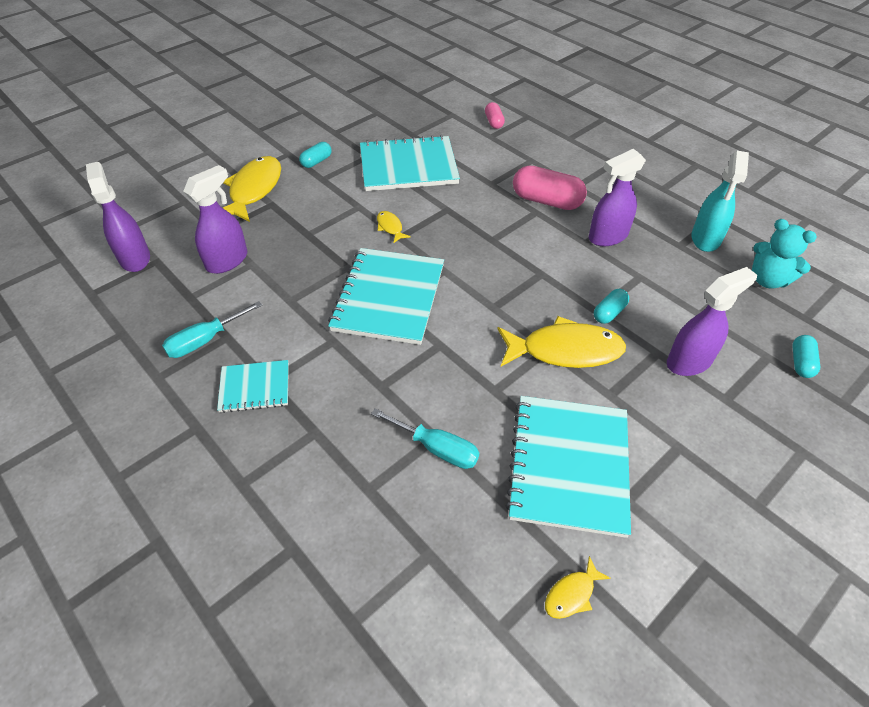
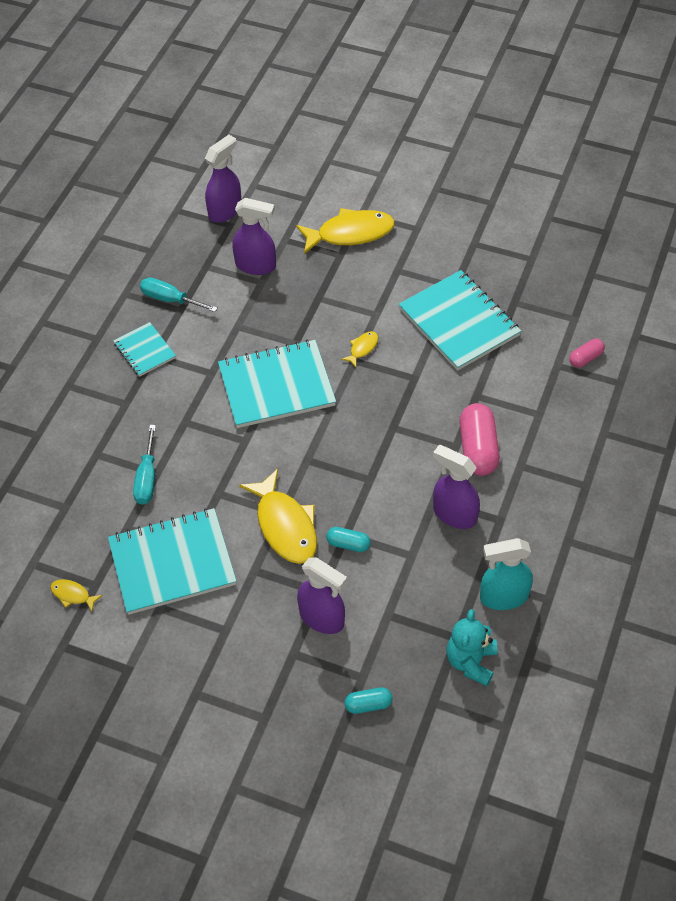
camera: 65 degrees right, 5 degrees up
turquoise capsule [299,142,331,168] -> none

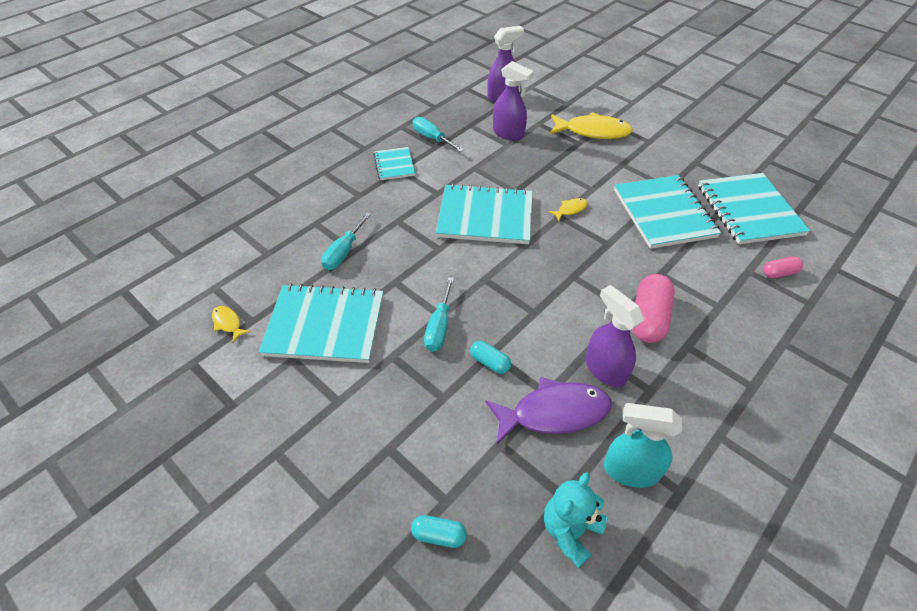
camera: 20 degrees right, 5 degrees down
yellow fish [239,469,317,564] -> turquoise screwdriver [424,277,454,352]
purple spray bottle [297,557,347,634] -> none
none -> purple fish [485,377,612,444]
none -> turquoise notebook [698,173,810,244]

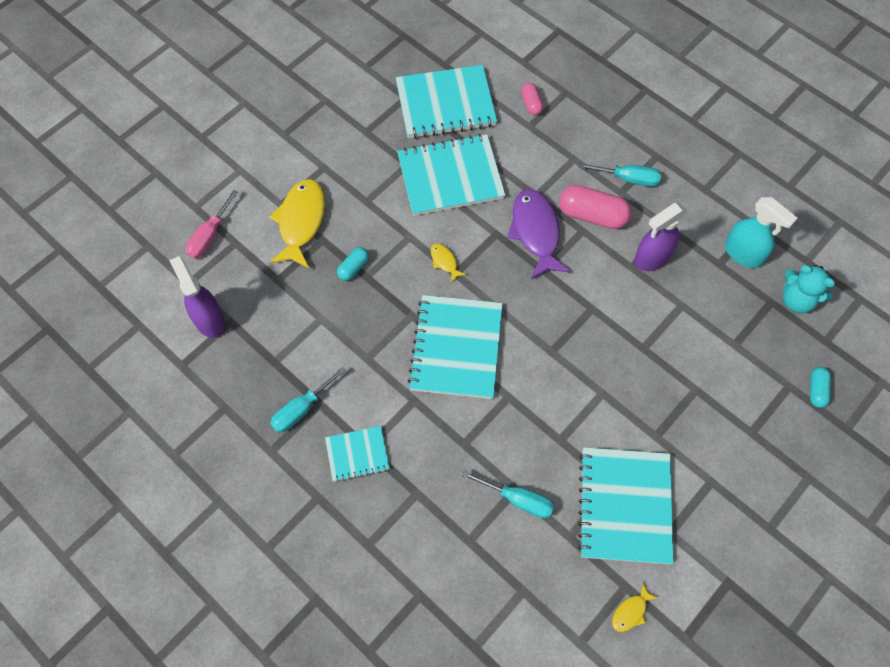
camera: 90 degrees left, 15 degrees up
turquoise screwdriver [424,277,454,352] -> turquoise screwdriver moved to [579,163,661,187]
turquoise capsule [470,341,511,374] -> turquoise capsule moved to [337,247,369,281]
purple fish [485,377,612,444] -> purple fish moved to [507,189,570,279]
purple spray bottle [493,61,534,141] -> none
turquoise spray bottle [604,403,682,488] -> turquoise spray bottle turned 60 degrees counterclockwise [725,197,797,268]
none -> pink screwdriver [185,190,238,259]

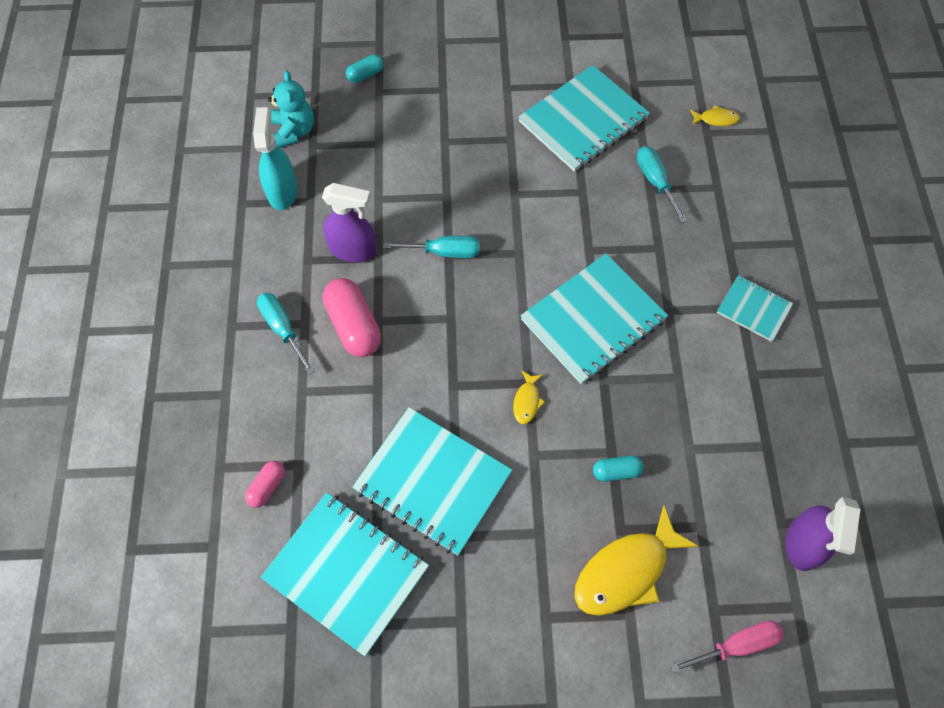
camera: 135 degrees left, 0 degrees up
turquoise screwdriver [270,367,346,433] -> turquoise screwdriver moved to [383,236,480,258]
purple fish [507,189,570,279] -> none
yellow fish [612,582,658,632] -> yellow fish moved to [690,105,740,126]

